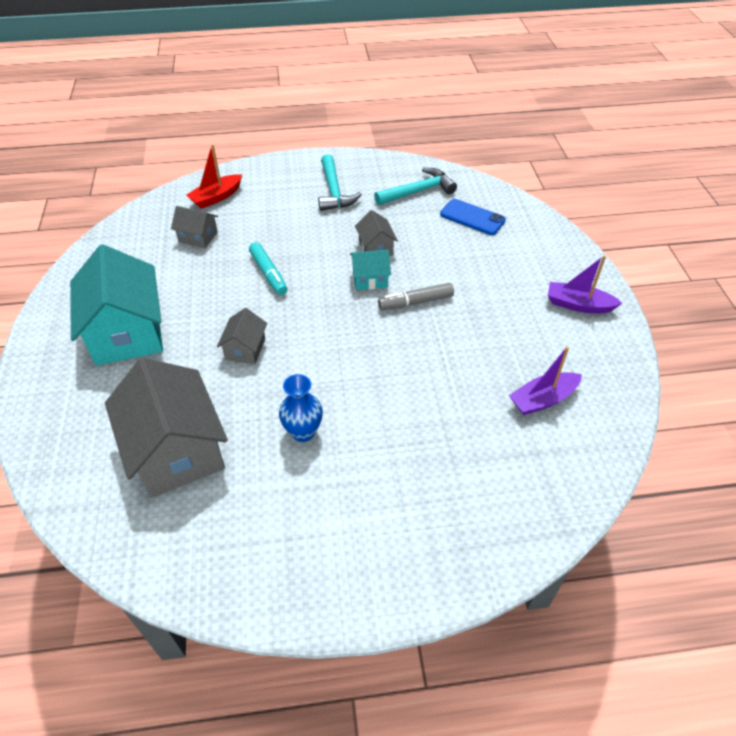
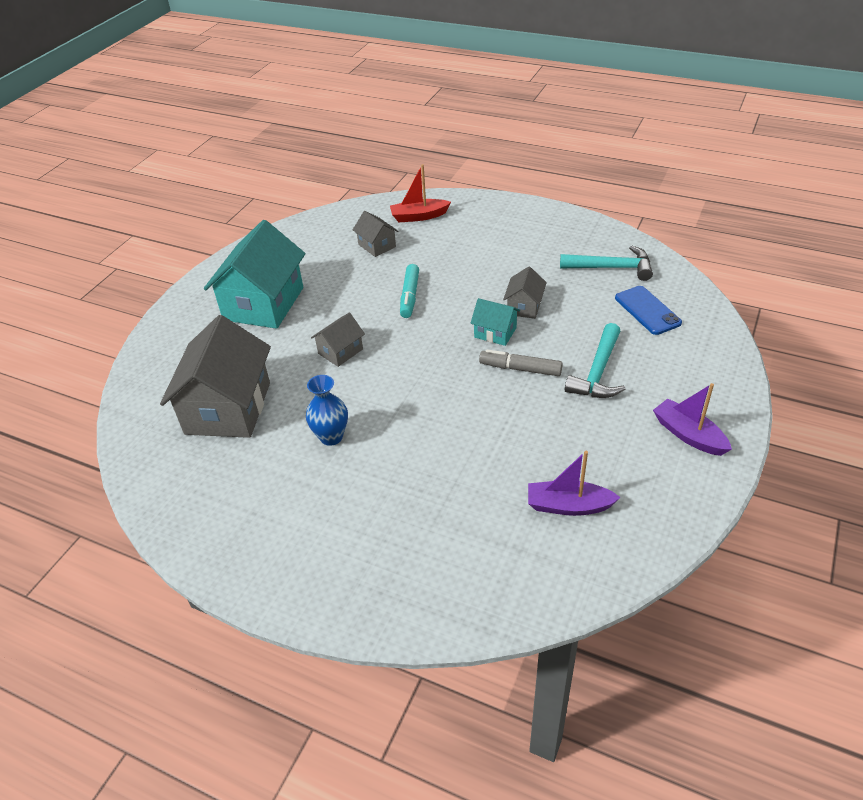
camera: 35 degrees right, 5 degrees down
turquoise hammer [318,154,362,211] -> turquoise hammer moved to [565,323,626,398]

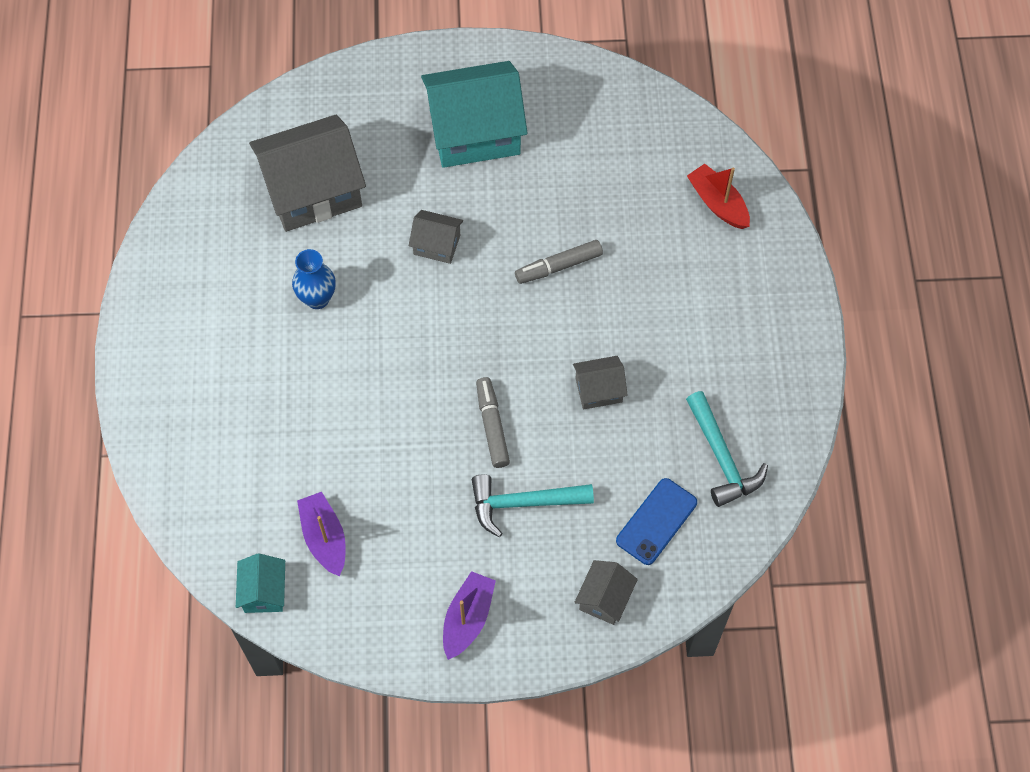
camera: 60 degrees right, 20 degrees up
grey house [353,211,398,257] -> grey house moved to [575,560,638,625]
turquoise marker [400,264,419,318] -> grey marker [515,240,603,284]
turquoise house [470,298,520,346] -> turquoise house moved to [236,553,285,613]

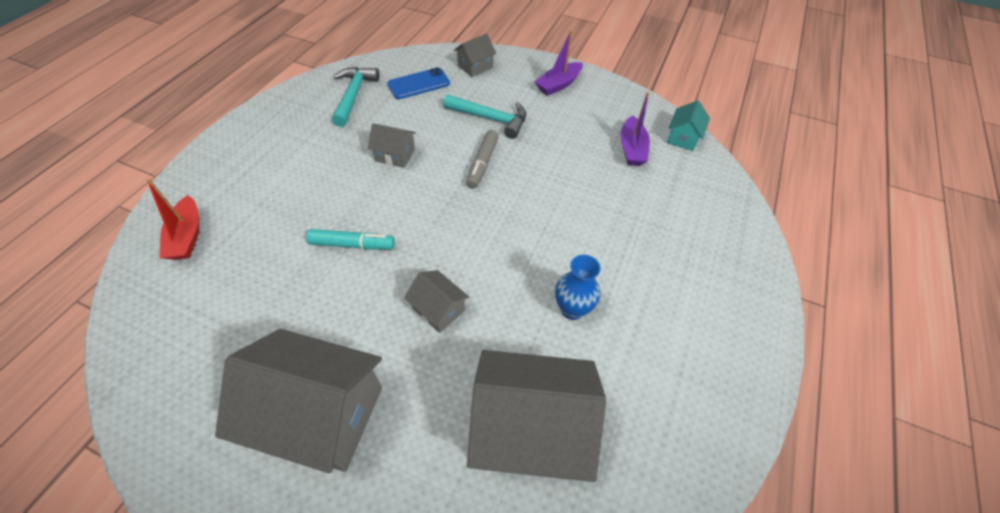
camera: 155 degrees left, 10 degrees down
turquoise house [421,61,527,168] -> grey house [215,329,382,473]
grey marker [515,240,603,284] -> turquoise marker [306,229,395,250]

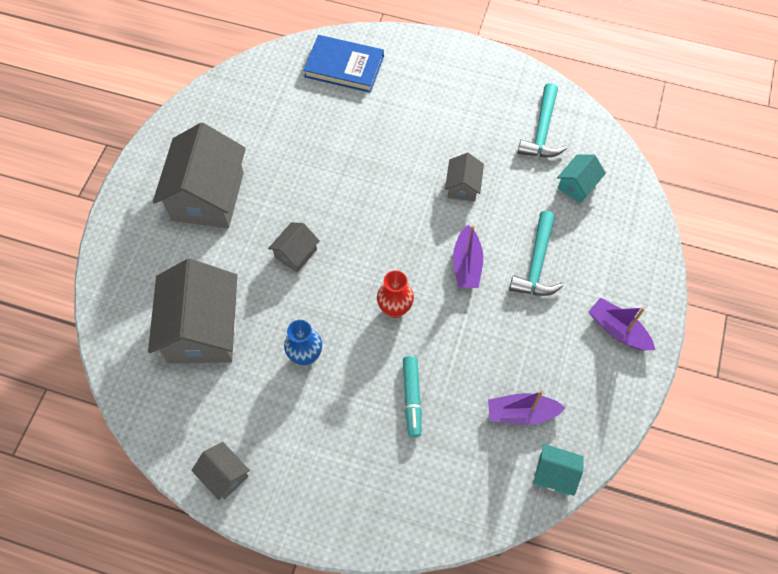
camera: 85 degrees right, 10 degrees up
red boat [146,179,199,260] -> blue book [303,35,384,93]
turquoise marker [306,229,395,250] -> turquoise marker moved to [403,356,422,437]
turquoise hammer [332,67,380,127] -> turquoise hammer turned 105 degrees clockwise [518,83,567,157]
blue phone [387,67,450,99] -> turquoise house [557,154,606,203]
grey house [454,33,496,77] -> grey house moved to [191,442,250,500]
grey marker [466,130,499,189] -> purple boat [453,225,483,288]
none -> red vase [377,270,414,318]

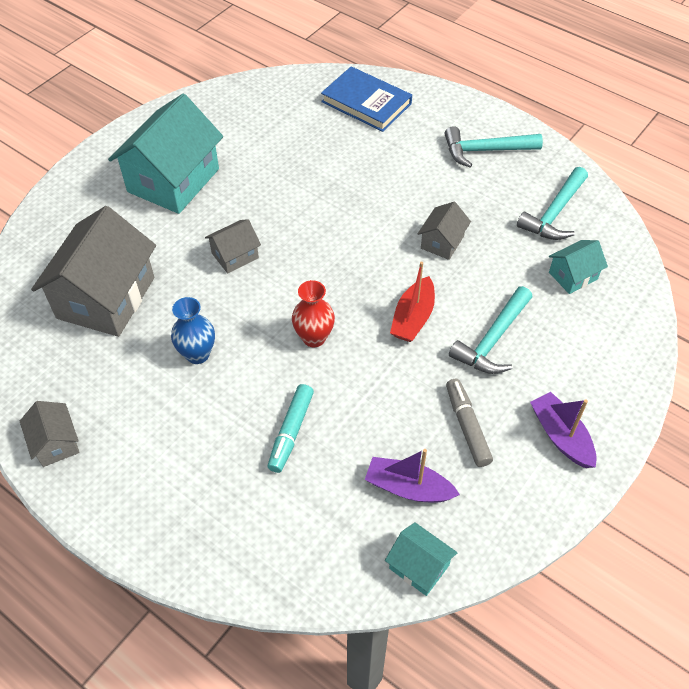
camera: 20 degrees right, 10 degrees down
grey house [153,123,246,228] -> turquoise house [108,94,223,214]
purple boat [453,225,483,288] -> red boat [390,262,435,342]
none -> turquoise hammer [445,126,543,167]
none -> grey marker [446,379,493,467]

